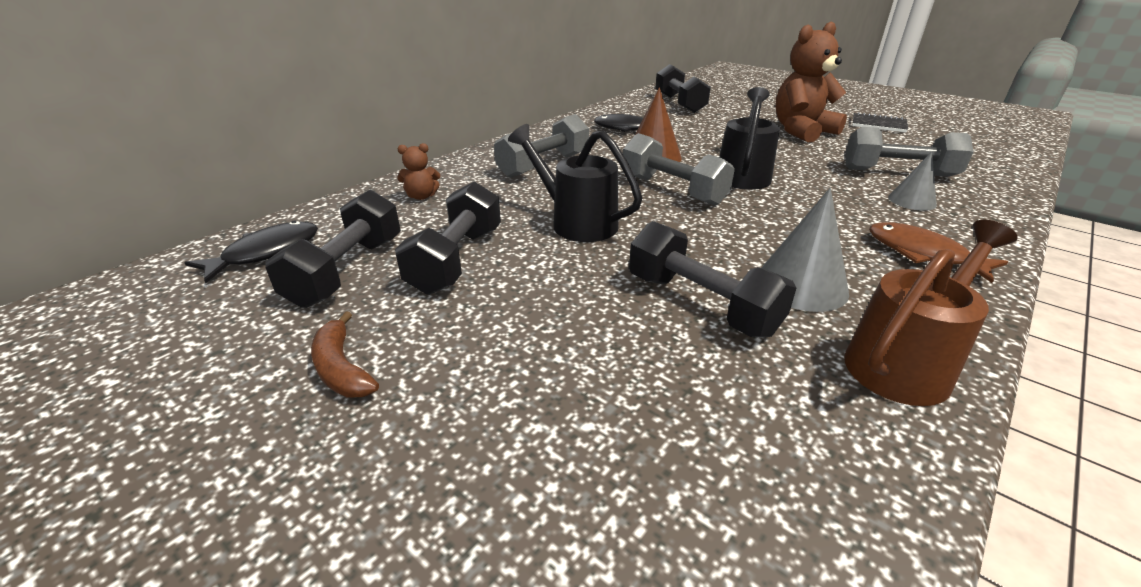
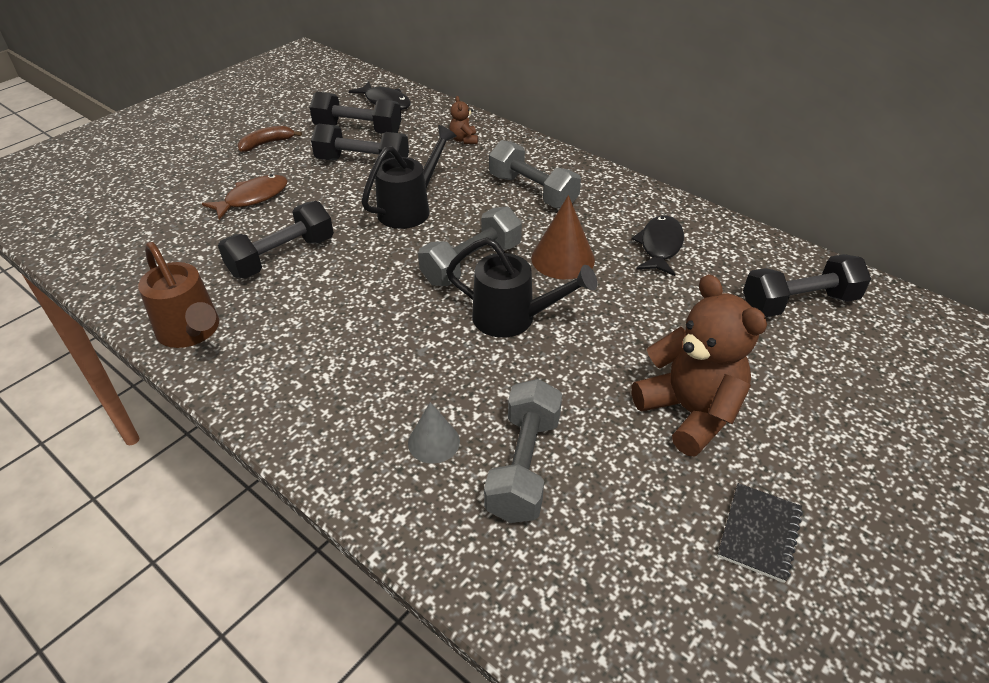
camera: 90 degrees right, 10 degrees up
grey cone [761,188,849,312] -> none
brown fish [869,222,1008,283] -> brown fish moved to [202,175,288,220]

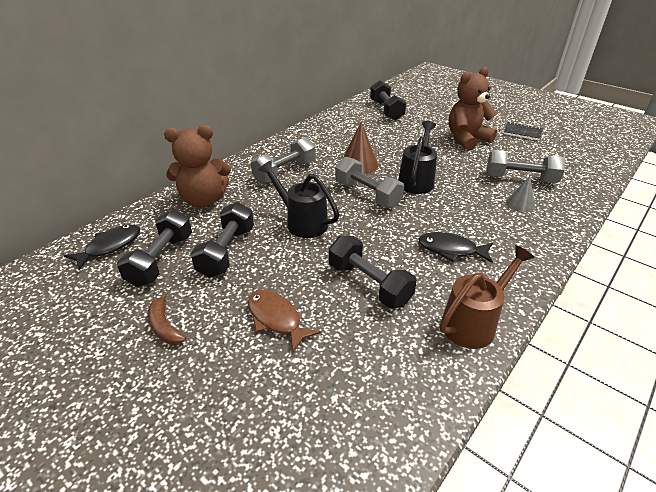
camera: 90 degrees left, 5 degrees down
brown teddy bear [449,96,478,144] -> brown teddy bear [164,125,231,207], size x2.29
black fish [631,215,684,276] -> black fish moved to [418,232,493,263]

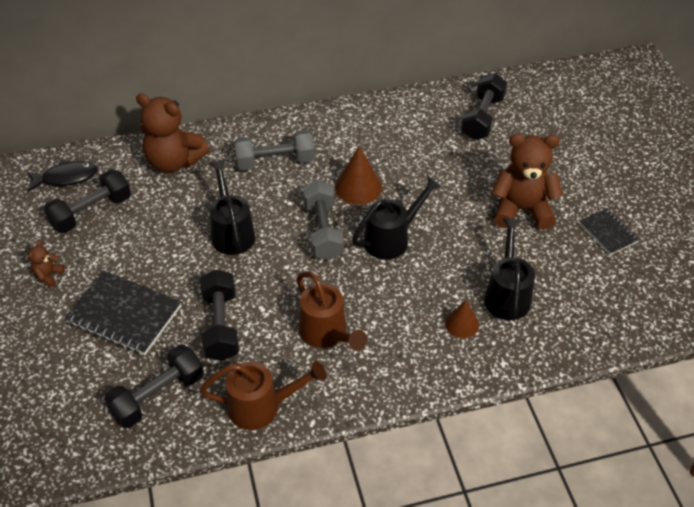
camera: 35 degrees right, 10 degrees up
brown banana [148,292,186,345] -> brown teddy bear [28,240,65,287]
black dumbbell [191,202,254,278] -> black dumbbell moved to [104,345,204,428]
brown fish [248,290,321,352] -> black notebook [64,271,181,355]
black fish [418,232,493,263] -> brown watering can [296,272,367,351]
grey dumbbell [486,150,565,183] -> black watering can [484,218,535,320]
grey cone [506,176,535,212] -> brown cone [445,300,479,338]

